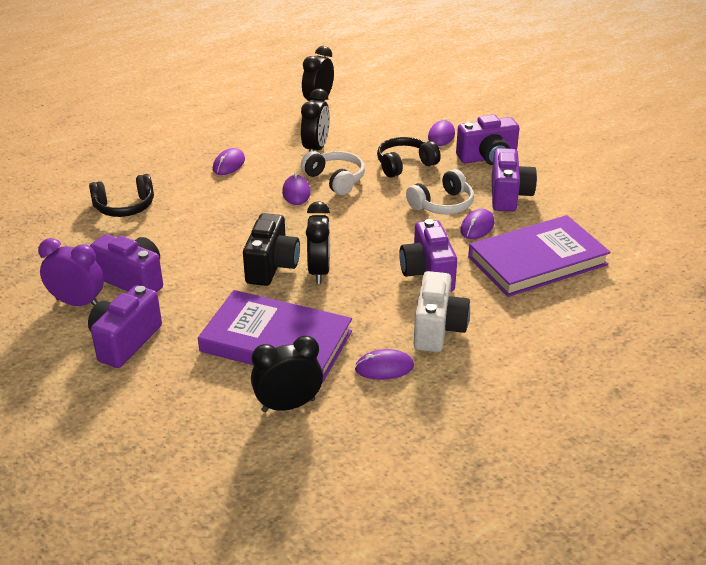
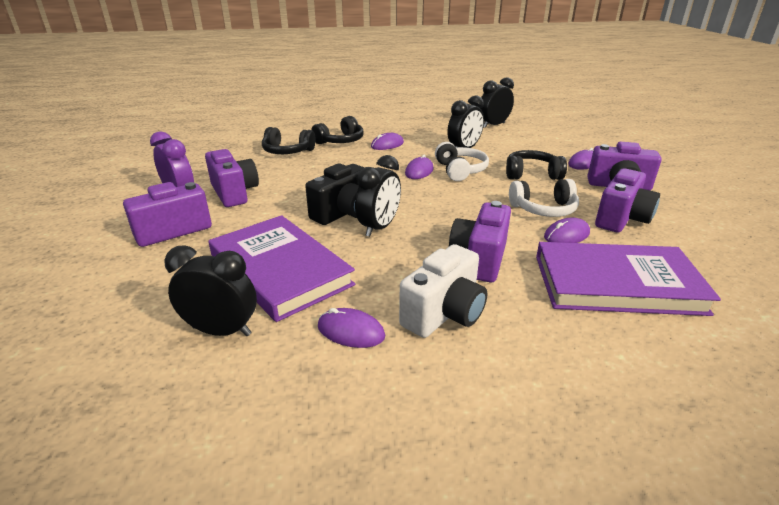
camera: 30 degrees right, 5 degrees down
none -> black headphones [311,116,364,144]

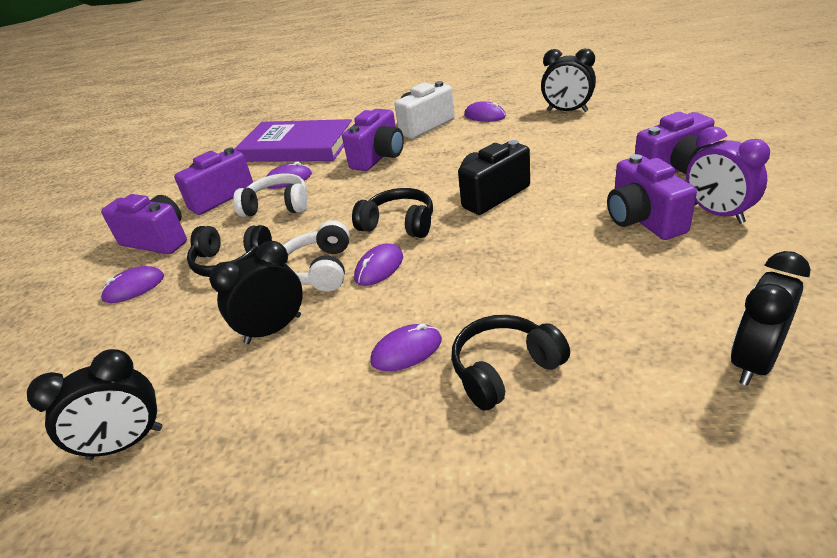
camera: 165 degrees left, 5 degrees up
purple book [208,215,355,322] -> none
black headphones [262,127,316,154] -> black headphones moved to [352,188,433,238]
black clock [355,155,401,237] -> black clock moved to [731,251,811,386]

